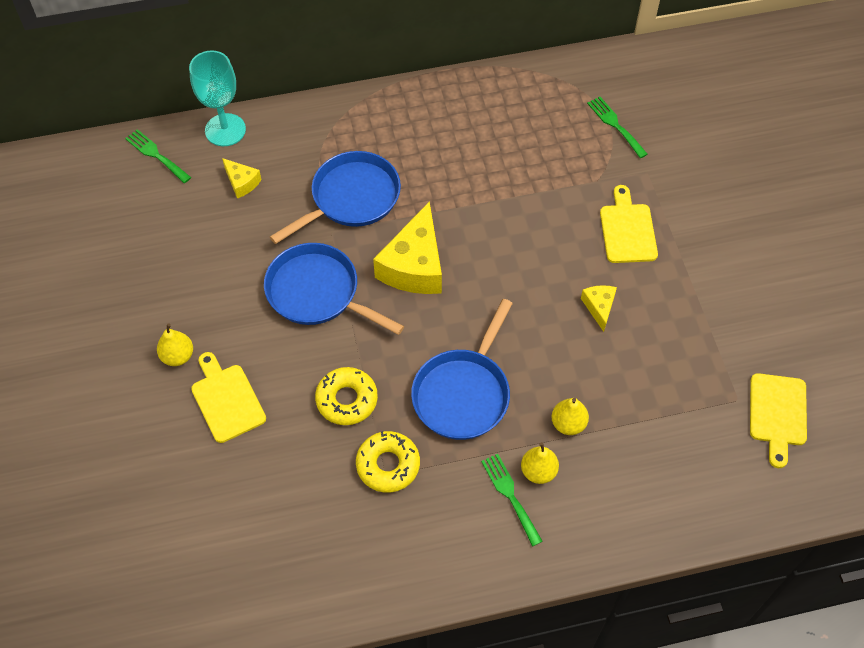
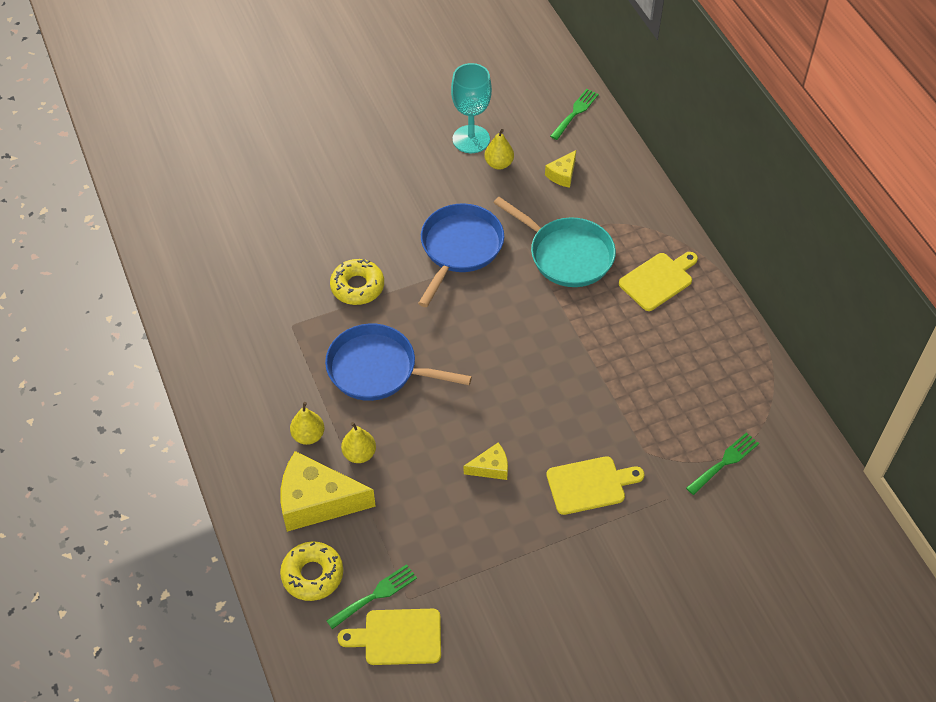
camera: 80 degrees right, 5 degrees down
yellow pear [157,324,193,366] -> yellow pear moved to [484,129,514,170]
turquoise goblet [189,51,246,146] -> turquoise goblet moved to [451,63,492,153]
yellow cutting board [191,352,266,443] -> yellow cutting board moved to [619,252,698,311]
blue pan [270,151,401,244] -> turquoise pan [493,197,616,287]
yellow donut [356,431,420,493] -> yellow donut moved to [280,541,343,601]
yellow cheese [373,201,442,294] -> yellow cheese moved to [280,451,376,532]
green fork [481,454,543,546] -> green fork moved to [326,564,417,629]

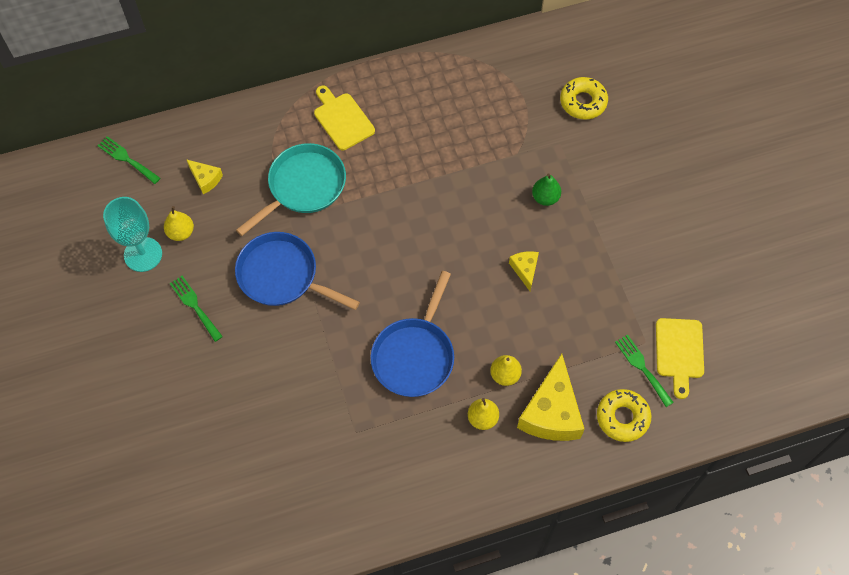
camera: 85 degrees left, 10 degrees up
yellow donut [330,259,384,305] -> yellow donut moved to [560,77,608,120]
yellow cutting board [546,456,645,515] -> green pear [532,173,561,206]
green fork [686,432,759,495] -> green fork moved to [170,276,223,342]

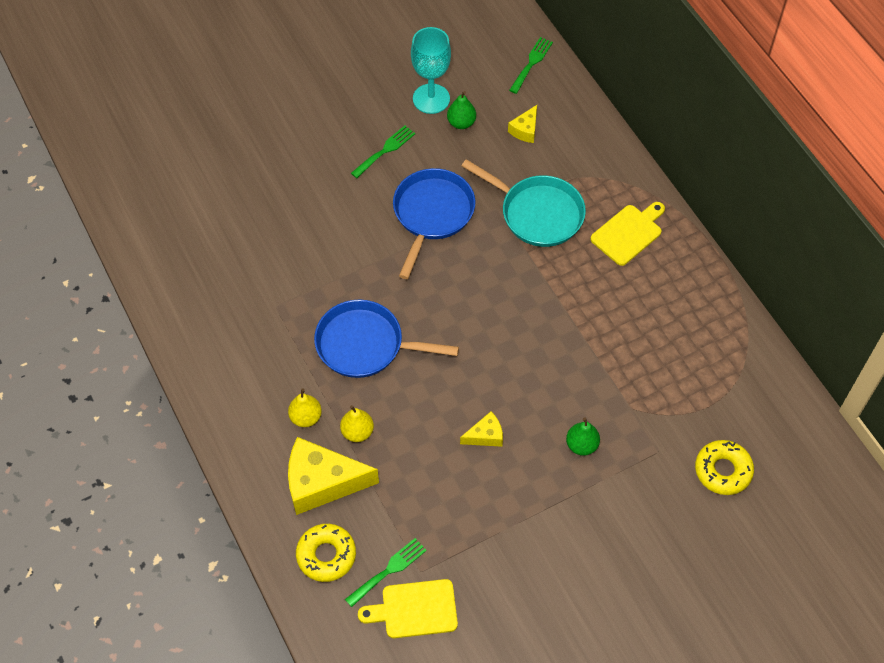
camera: 80 degrees right, 5 degrees down
yellow pear [164,206,194,241] -> green pear [447,91,476,129]

